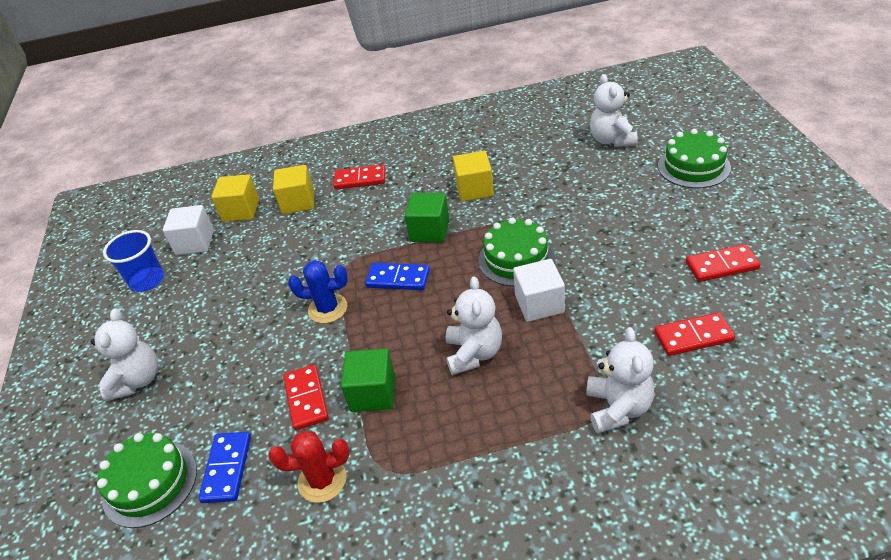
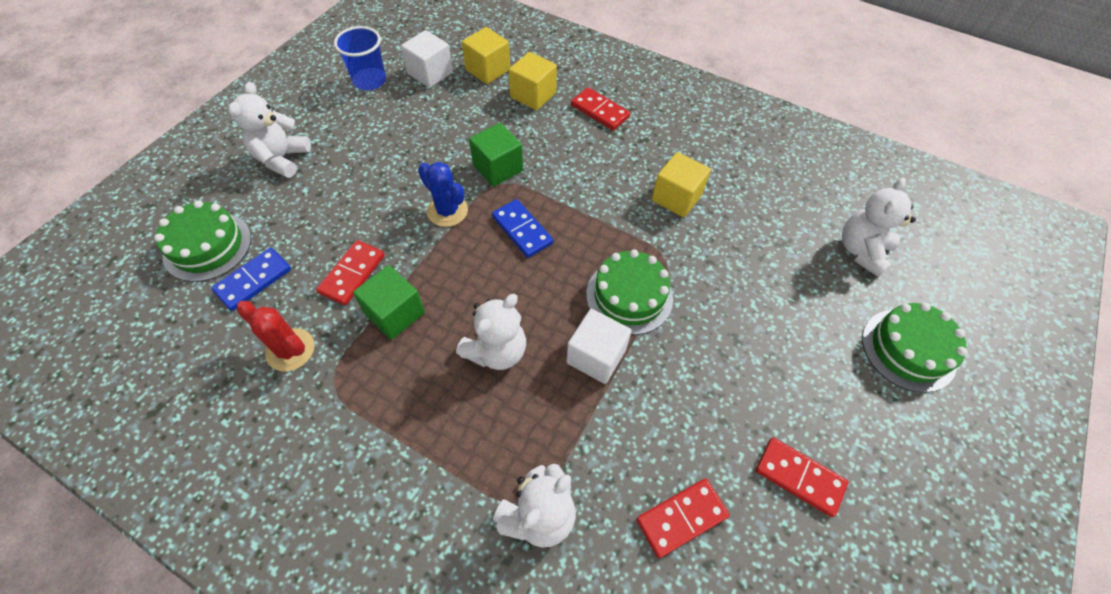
camera: 35 degrees right, 15 degrees up
white teddy bear [91,308,158,401] -> white teddy bear turned 150 degrees clockwise [228,82,311,178]
green cube [405,193,450,242] -> green cube moved to [469,123,523,186]
red domino [654,312,735,356] -> red domino turned 60 degrees counterclockwise [636,479,730,558]

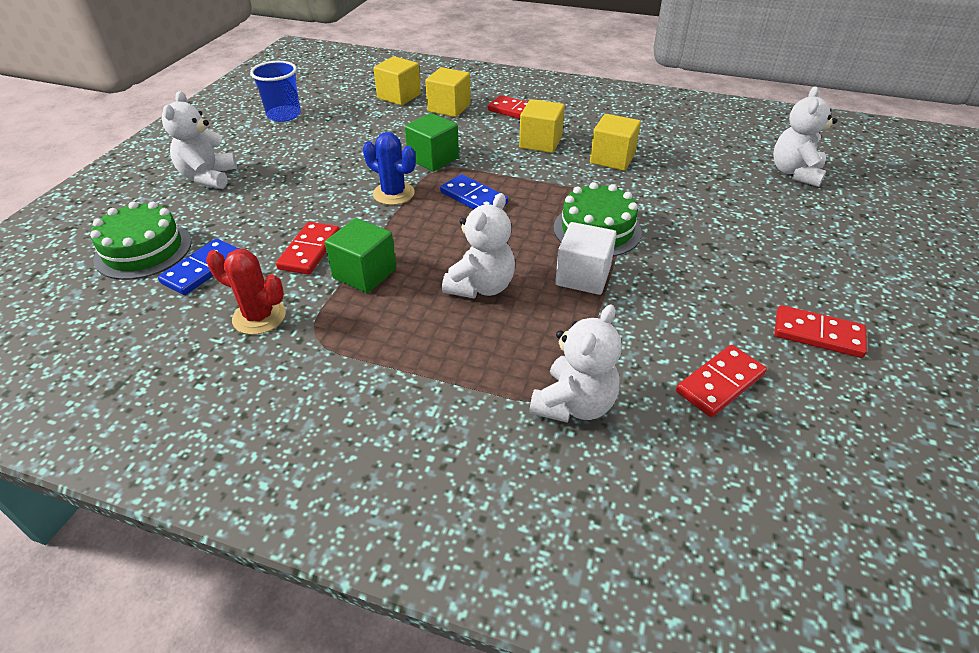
camera: 10 degrees left, 15 degrees down
white cube [401,30,453,88] -> none
green cake [862,303,968,393] -> none
none -> yellow cube [519,99,565,153]

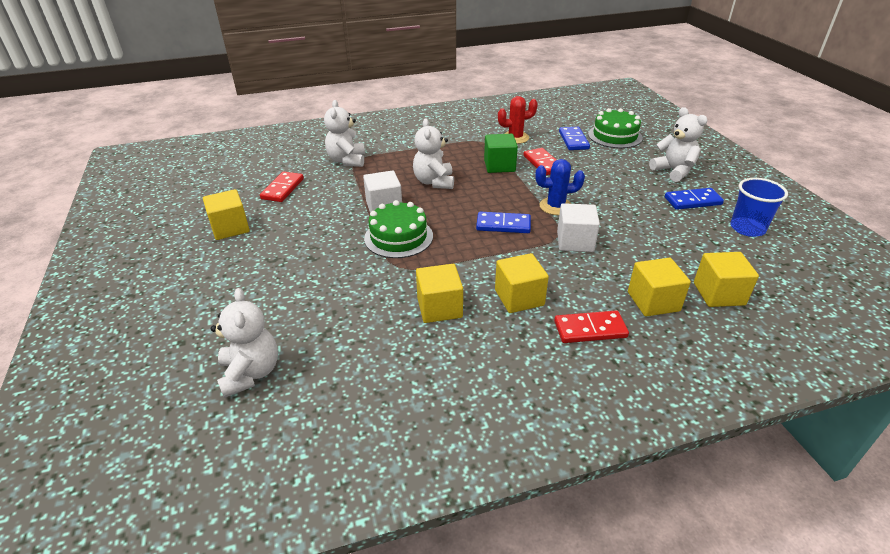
camera: 145 degrees right, 5 degrees down
green cube [405,113,459,172] -> white cube [557,203,600,252]
red domino [774,305,867,358] -> yellow cube [203,189,250,240]
none -> blue domino [665,188,724,210]

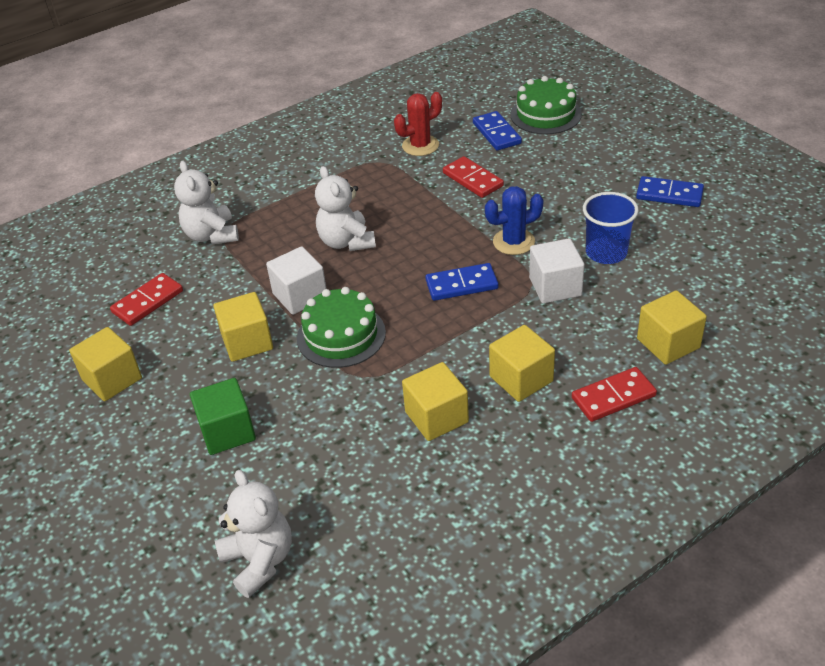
camera: 15 degrees left, 5 degrees up
red domino [260,171,304,202] -> red domino turned 45 degrees clockwise [110,273,183,326]
green cube [484,134,518,173] -> green cube moved to [190,378,256,455]
white teddy bear [649,107,708,182] -> none
blue domino [665,188,724,210] -> blue domino turned 45 degrees clockwise [636,176,704,207]
yellow cube [694,252,759,307] -> yellow cube moved to [213,292,273,362]
blue cup [730,178,788,237] -> blue cup moved to [583,192,639,264]

